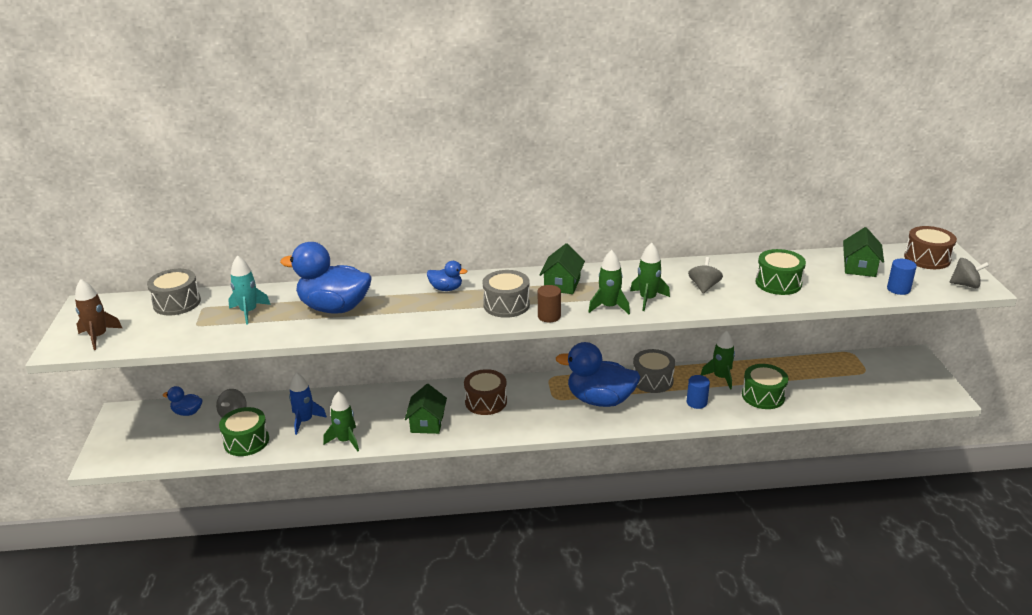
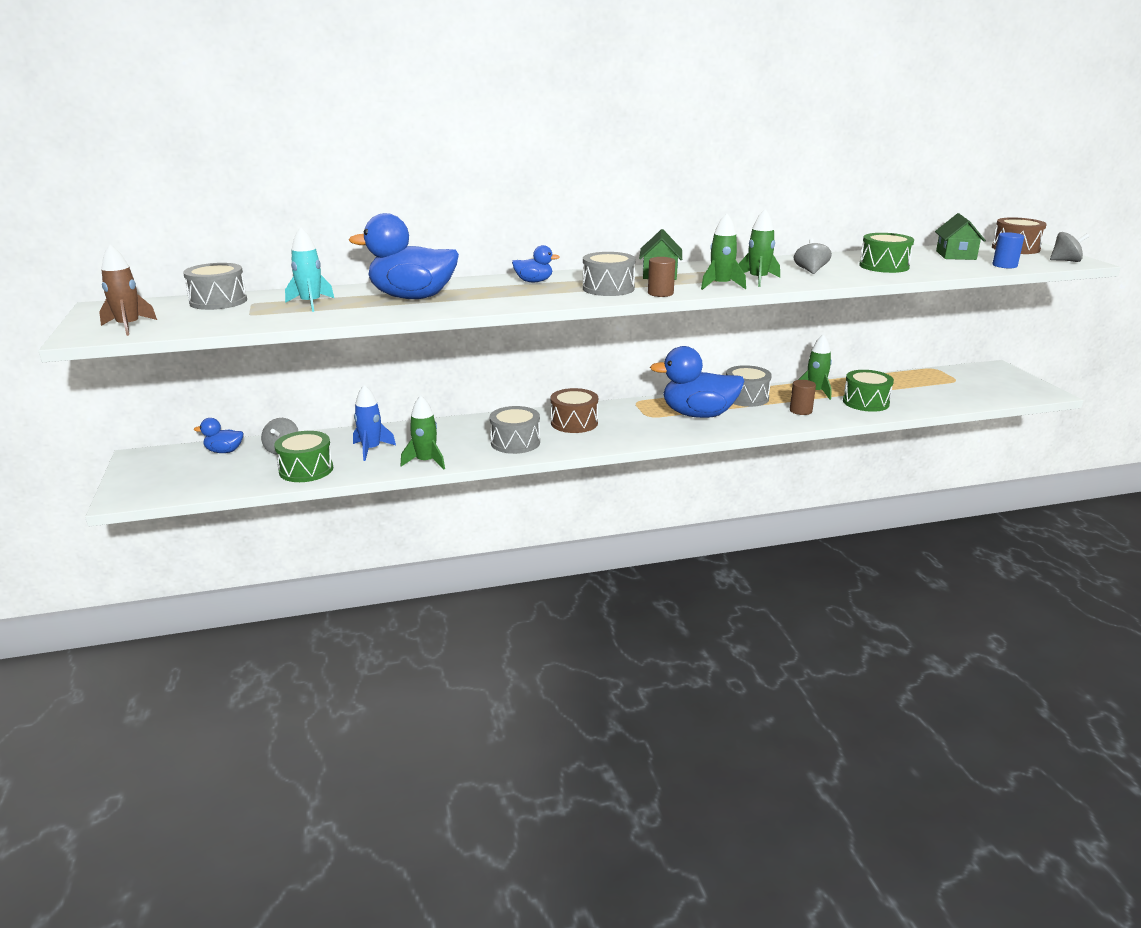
camera: 10 degrees left, 5 degrees down
green house [405,384,447,434] -> grey drum [490,406,540,454]
blue cylinder [686,375,710,409] -> brown cylinder [790,380,816,415]

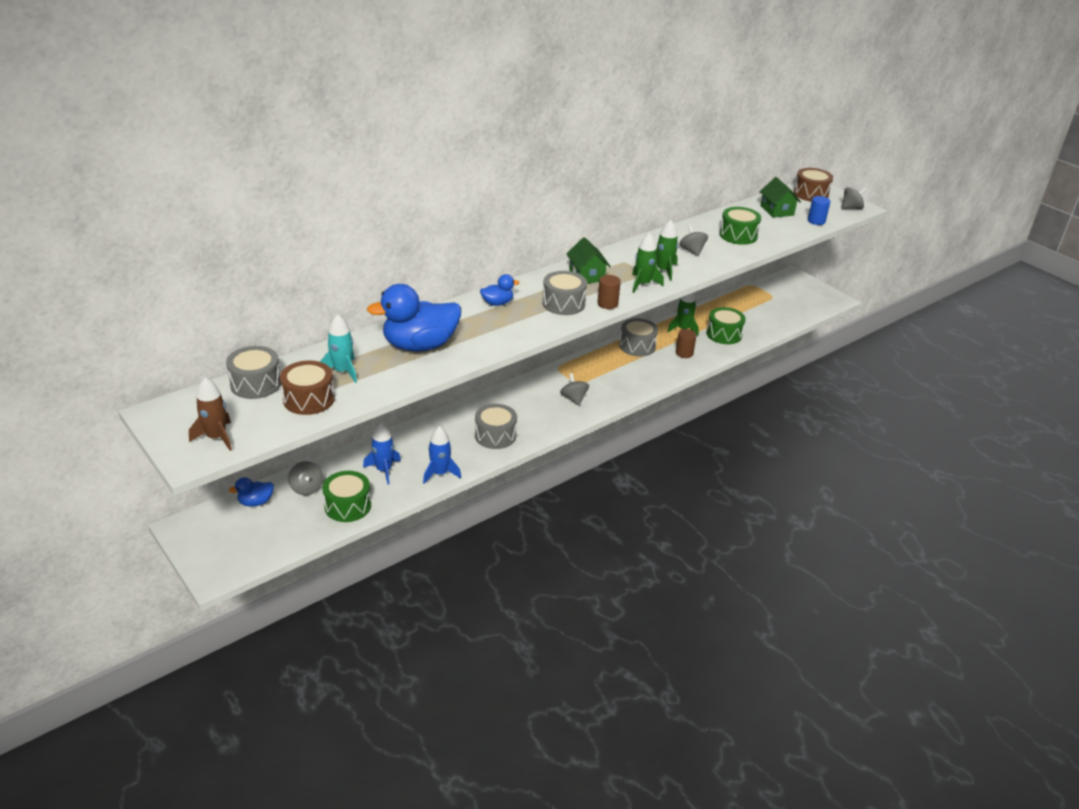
camera: 25 degrees left, 10 degrees up
green rocket [400,395,445,469] -> blue rocket [423,426,461,484]
brown drum [551,388,598,433] -> brown drum moved to [280,361,335,415]
blue duck [650,346,744,418] -> none
none -> grey spinning top [560,373,589,406]

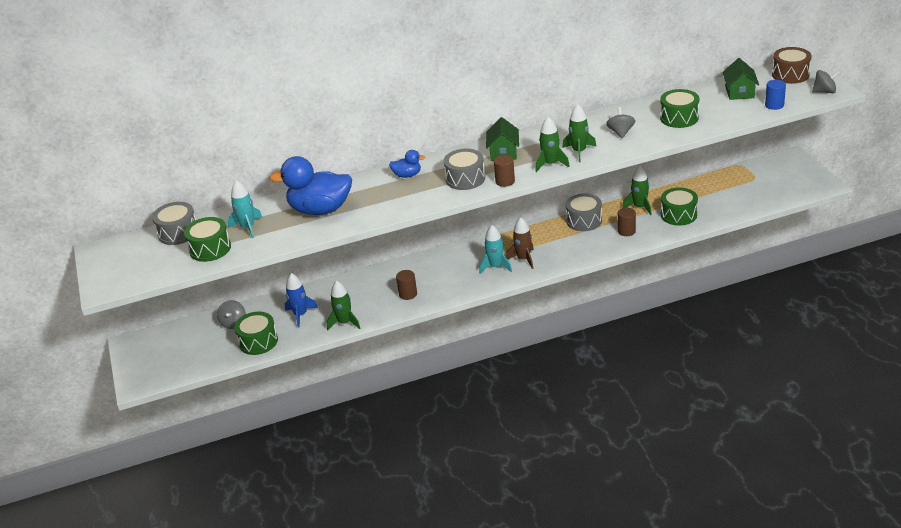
camera: 25 degrees right, 0 degrees up
brown rocket [189,377,232,451] -> brown rocket moved to [506,217,534,269]
blue duck [229,477,274,507] -> none
brown drum [280,361,335,415] -> green drum [184,217,231,262]
blue rocket [423,426,461,484] -> green rocket [327,281,360,330]
grey drum [475,404,517,449] -> brown cylinder [396,270,417,300]
grey spinning top [560,373,589,406] -> turquoise rocket [479,225,512,273]

